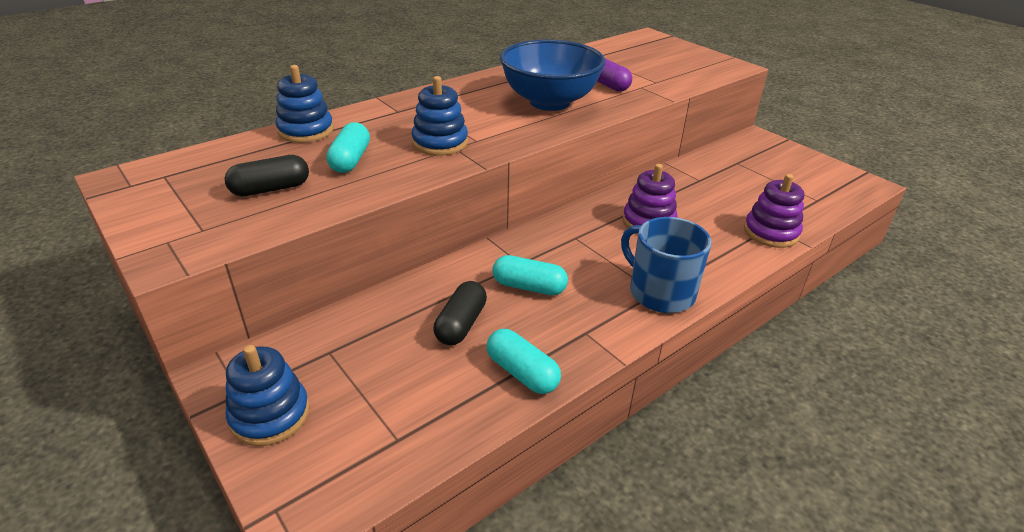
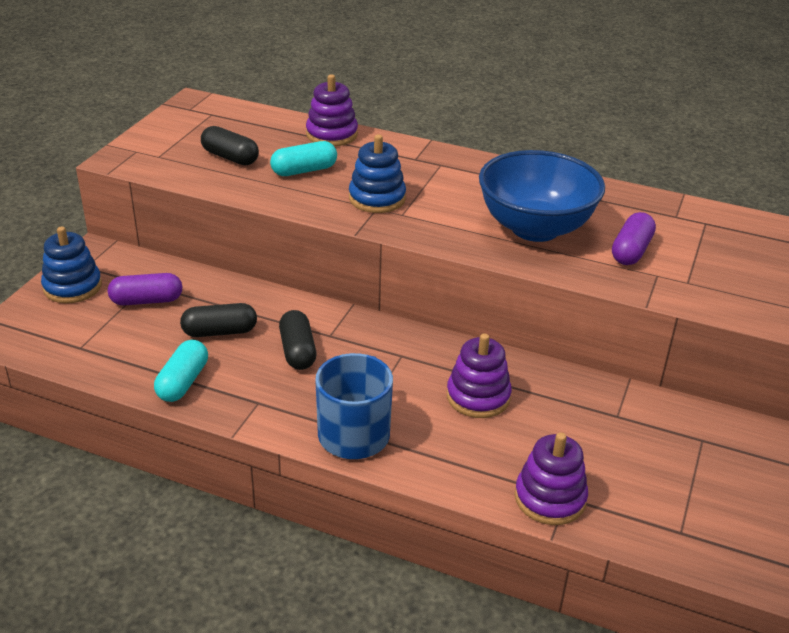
camera: 60 degrees right, 0 degrees up
blue stacking toy [275,65,334,143] -> purple stacking toy [306,74,358,146]
turquoise capsule [492,255,568,295] -> black capsule [279,310,316,370]
none -> purple capsule [108,273,182,305]

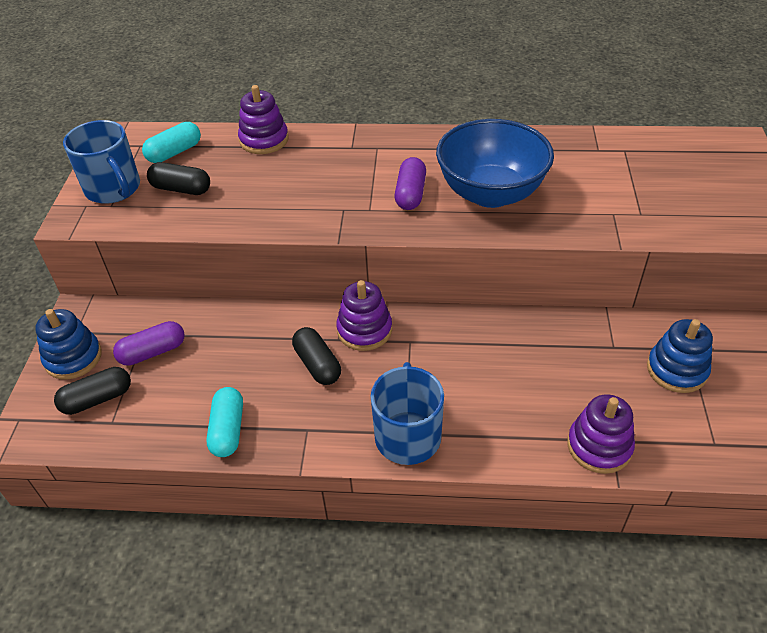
camera: 15 degrees left, 10 degrees up
black capsule [180,303,257,337] -> black capsule moved to [54,367,131,415]
turquoise capsule [270,141,337,176] -> turquoise capsule moved to [142,122,201,163]
blue stacking toy [349,134,406,213] -> blue stacking toy moved to [647,319,713,393]
purple stacking toy [447,333,512,418] -> purple stacking toy moved to [336,280,392,351]
purple capsule [612,212,656,265] -> purple capsule moved to [394,157,426,210]
none -> blue mug [63,120,140,204]

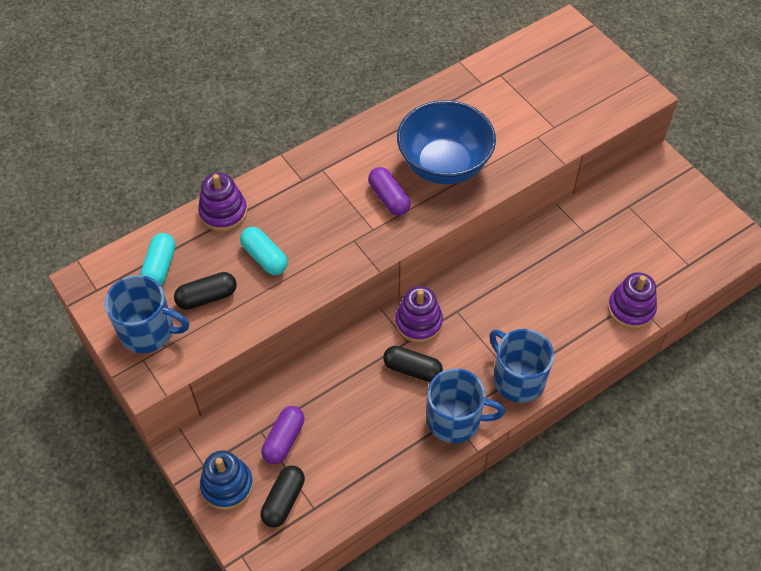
camera: 40 degrees left, 10 degrees up
turquoise capsule [207,387,243,457] -> turquoise capsule moved to [240,227,288,275]
blue stacking toy [647,319,713,393] -> none
none -> blue mug [427,368,505,443]

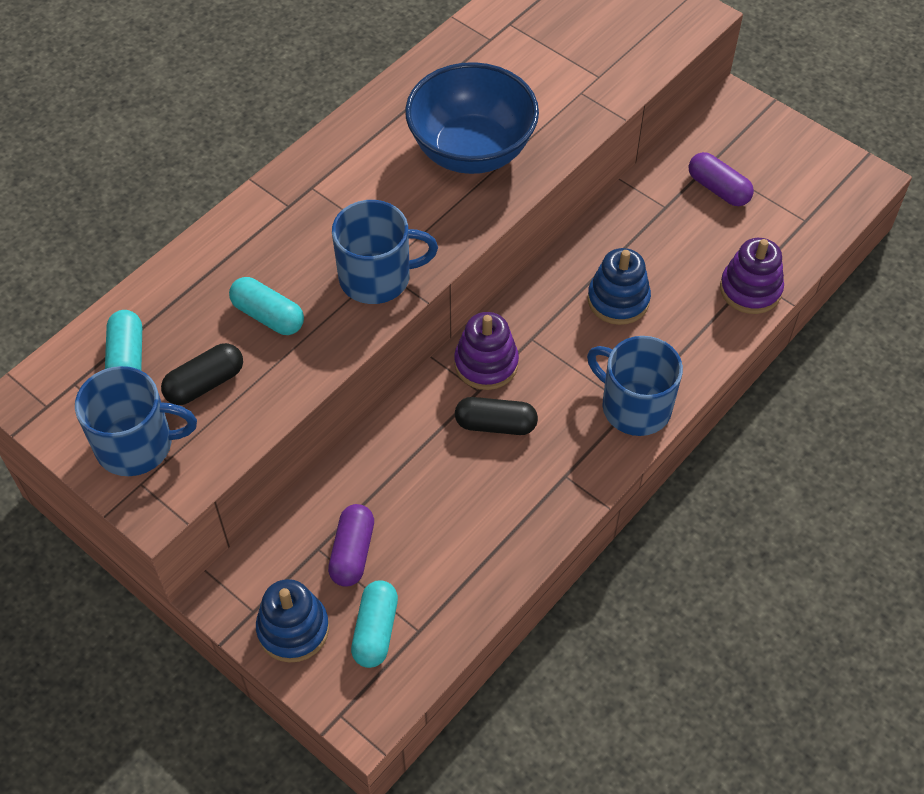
camera: 15 degrees left, 0 degrees up
purple stacking toy [198,173,247,232] -> none
black capsule [261,465,305,527] -> turquoise capsule [351,581,398,668]
purple capsule [368,167,411,216] -> purple capsule moved to [689,152,754,206]
blue mug [427,368,505,443] -> blue mug moved to [332,200,438,304]
none -> blue stacking toy [587,248,651,325]

